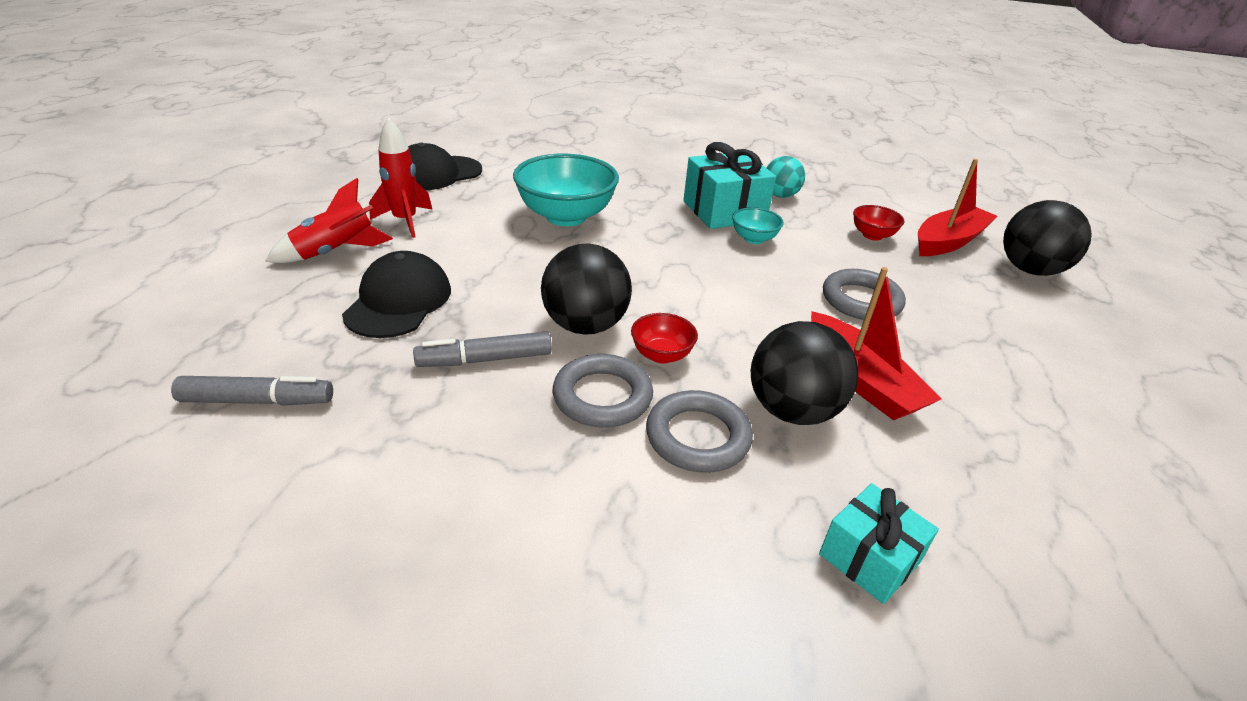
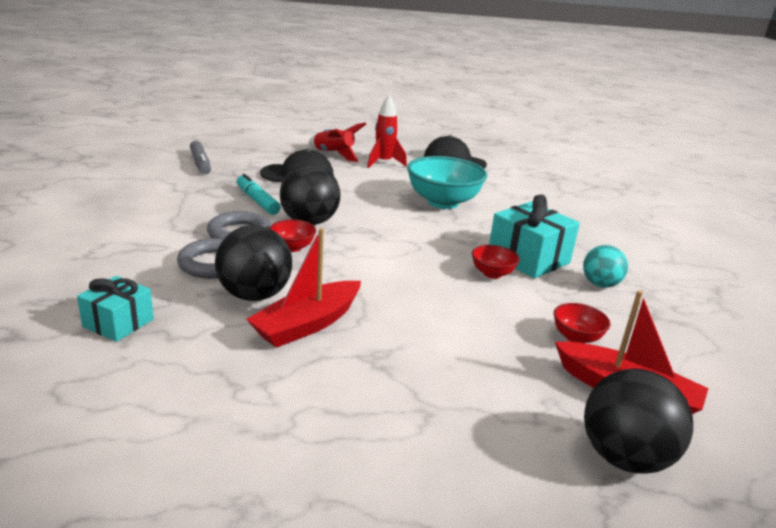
camera: 70 degrees right, 10 degrees down
grey marker [413,332,552,367] -> turquoise marker [237,174,281,215]
turquoise bowl [732,207,784,244] -> red bowl [472,245,520,279]
grey ring [823,269,906,320] -> none

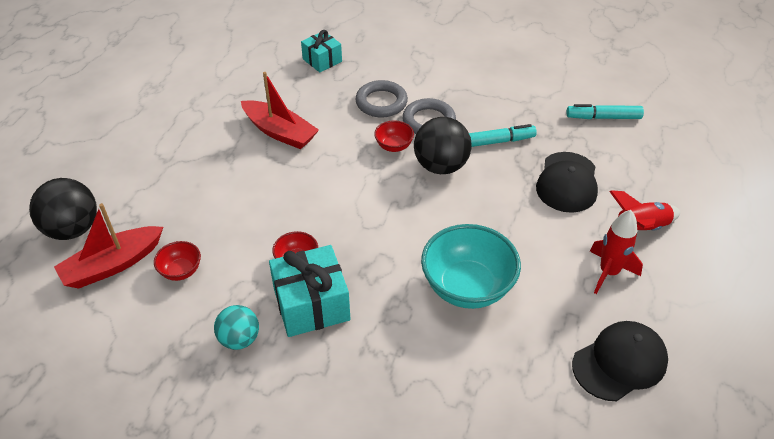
camera: 115 degrees right, 20 degrees up
grey marker [190,141,211,174] -> turquoise marker [567,104,644,119]
black ball [215,225,292,301] -> none
red boat [246,228,361,348] -> red boat turned 150 degrees clockwise [241,72,319,149]

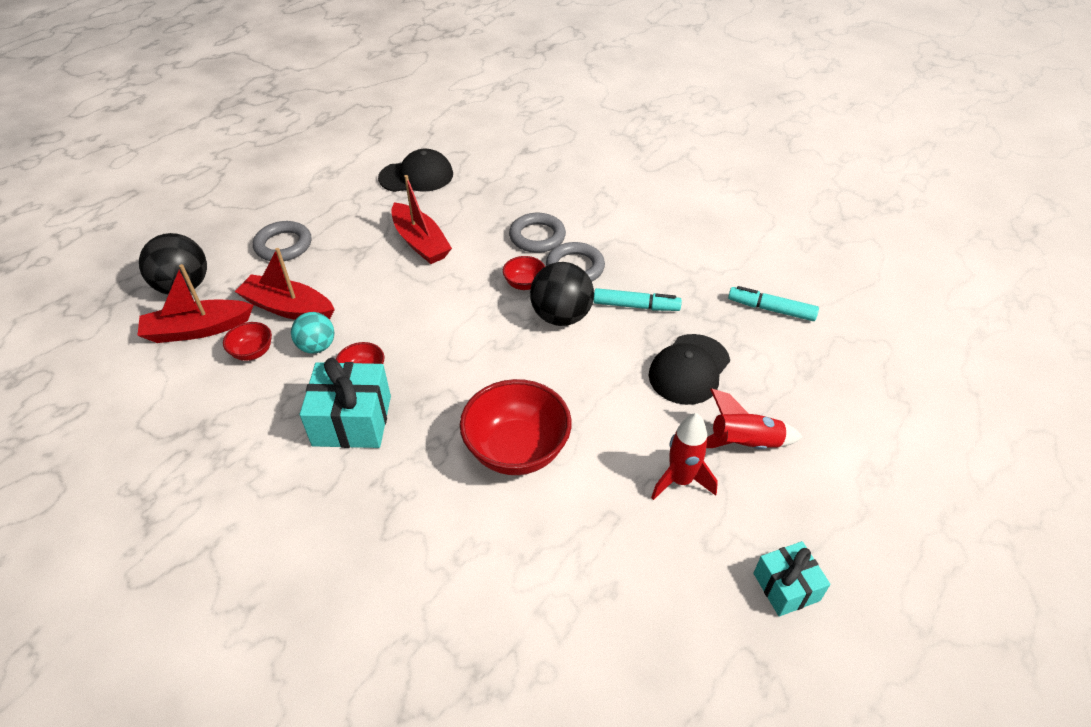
camera: 20 degrees right, 0 degrees up
turquoise ball [214,305,259,350] -> turquoise ball moved to [291,312,335,354]
turquoise gift [301,30,342,72] -> turquoise gift moved to [753,541,830,617]
turquoise bowl [421,224,521,309] -> red bowl [460,379,572,475]
black cap [572,321,668,401] -> black cap moved to [378,149,453,192]
none -> red boat [235,248,335,320]
none -> grey ring [253,221,311,261]

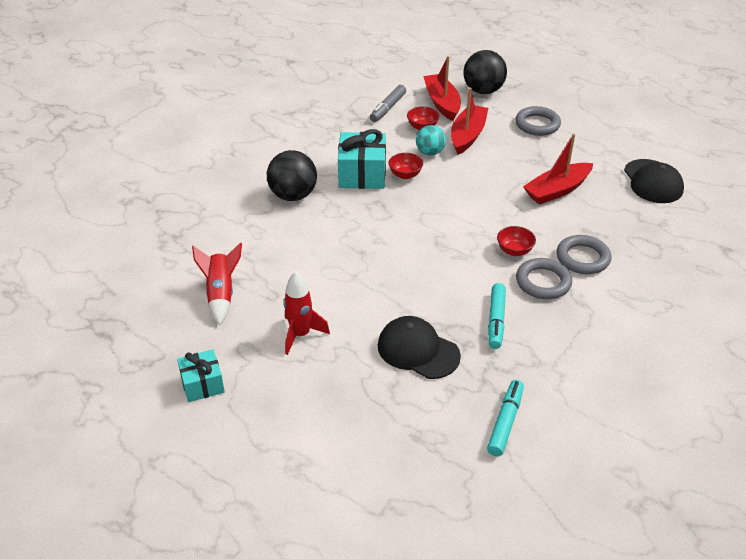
camera: 90 degrees right, 5 degrees down
red bowl [460,379,572,475] -> none
black ball [530,262,594,326] -> black ball moved to [267,150,317,201]
red rocket [706,389,803,449] -> red rocket moved to [192,242,242,325]
none -> grey marker [370,85,406,122]

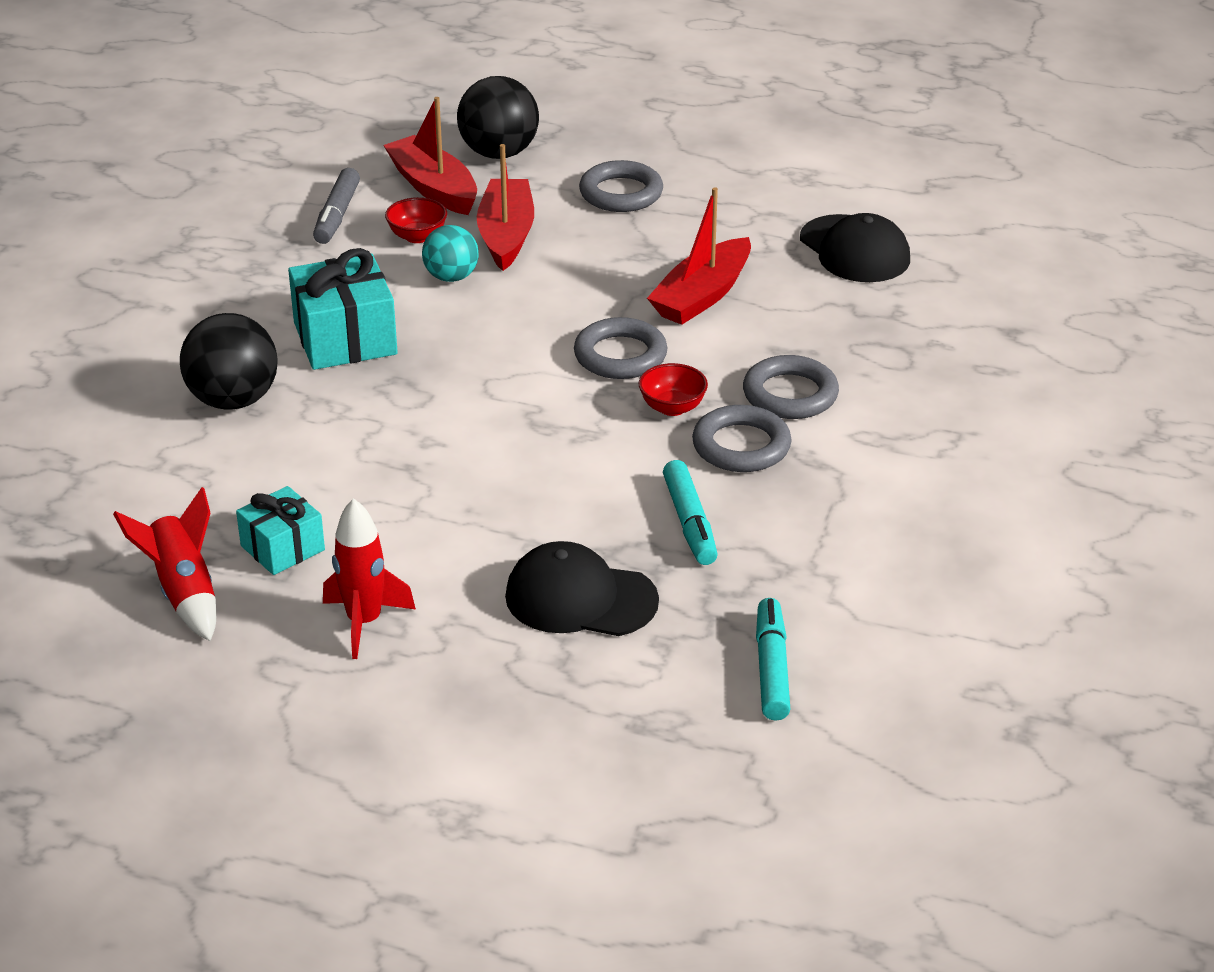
camera: 20 degrees left, 5 degrees down
turquoise gift [177,349,225,402] -> turquoise gift moved to [236,486,325,575]
red bowl [388,153,423,179] -> none
none -> grey ring [574,317,668,379]

